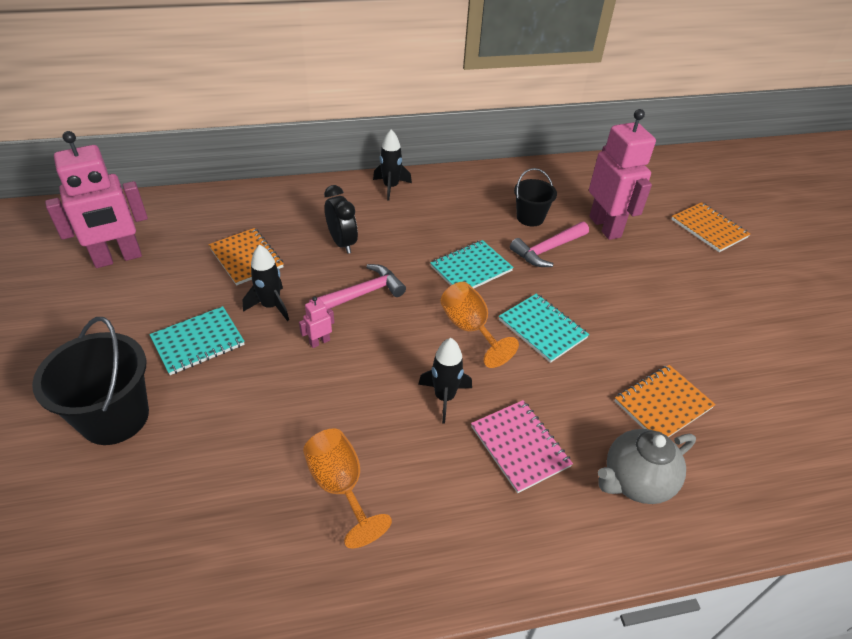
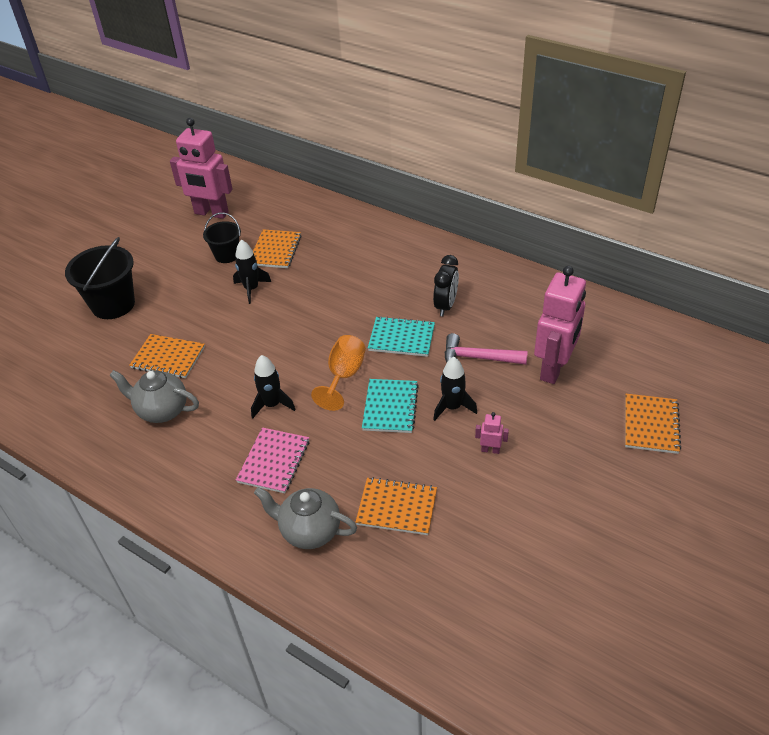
camera: 50 degrees right, 0 degrees up
turquoise notebook [150,306,245,375] -> none
pink robot [299,297,334,348] -> pink robot moved to [475,412,509,454]
orange goblet [303,428,392,549] -> grey teapot [109,370,199,423]
pink hammer [309,264,406,310] -> none
black clock [324,185,358,254] -> black clock moved to [433,255,459,316]
black rocket [373,129,412,201] -> black rocket moved to [433,357,477,421]
black bucket [514,168,557,226] -> black bucket moved to [203,212,241,263]
none -> orange notebook [129,334,205,378]

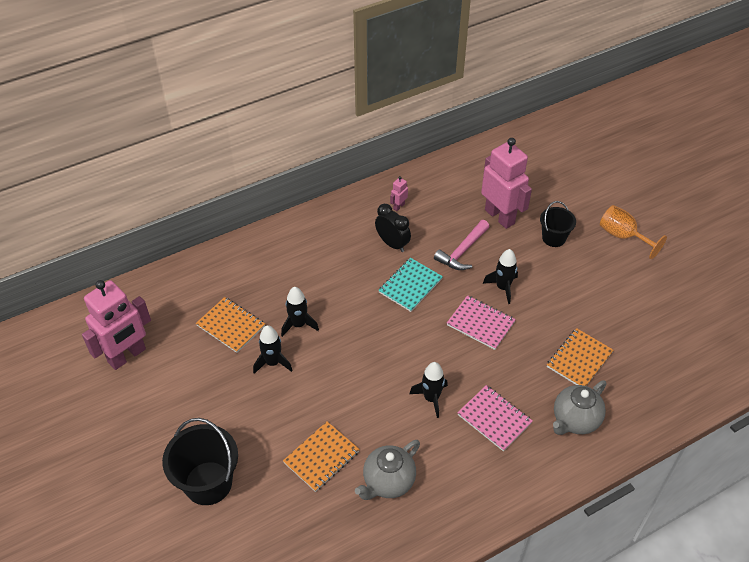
camera: 65 degrees left, 5 degrees up
black bucket [203,212,241,263] -> black bucket moved to [540,201,576,247]
orange goblet [311,335,366,411] -> orange goblet moved to [600,205,667,259]
turquoise notebook [362,379,419,433] -> pink notebook [447,295,516,350]
pink robot [475,412,509,454] -> pink robot moved to [390,176,408,211]
orange notebook [625,394,681,454] -> none
none -> black rocket [281,287,319,337]

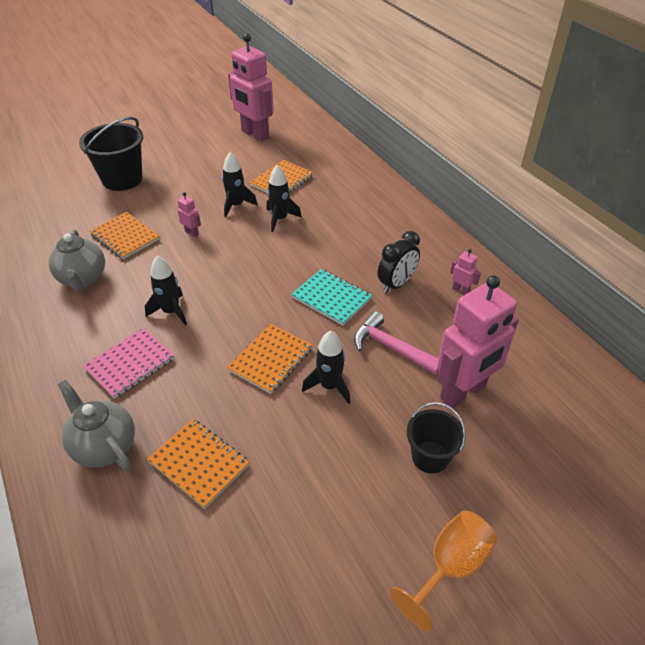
camera: 90 degrees right, 5 degrees down
grey teapot [355,440,420,500] -> grey teapot turned 150 degrees counterclockwise [49,229,105,291]
pink notebook [447,295,516,350] -> orange notebook [227,324,313,394]
none -> pink robot [178,192,201,237]

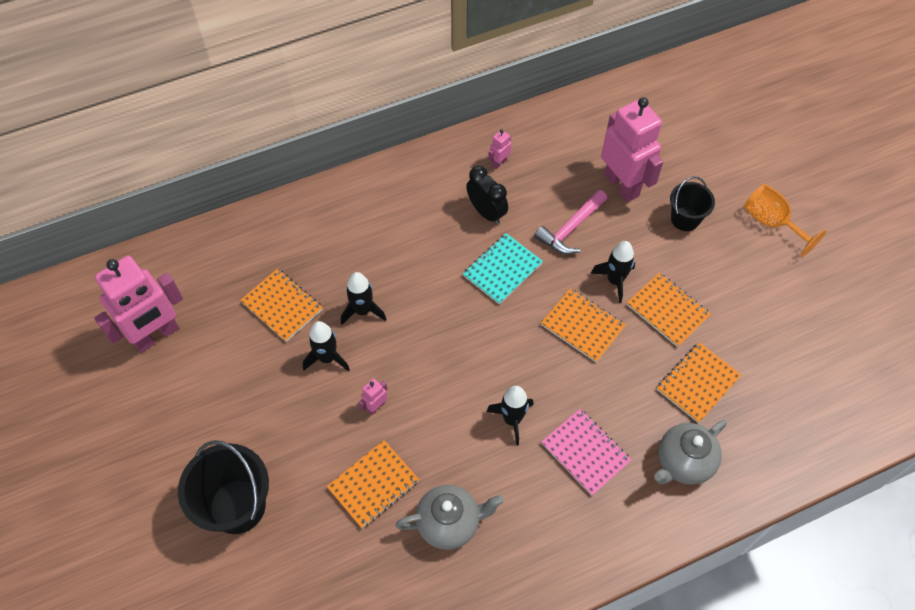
camera: 85 degrees left, 15 degrees up
none -> orange notebook [627,273,711,347]

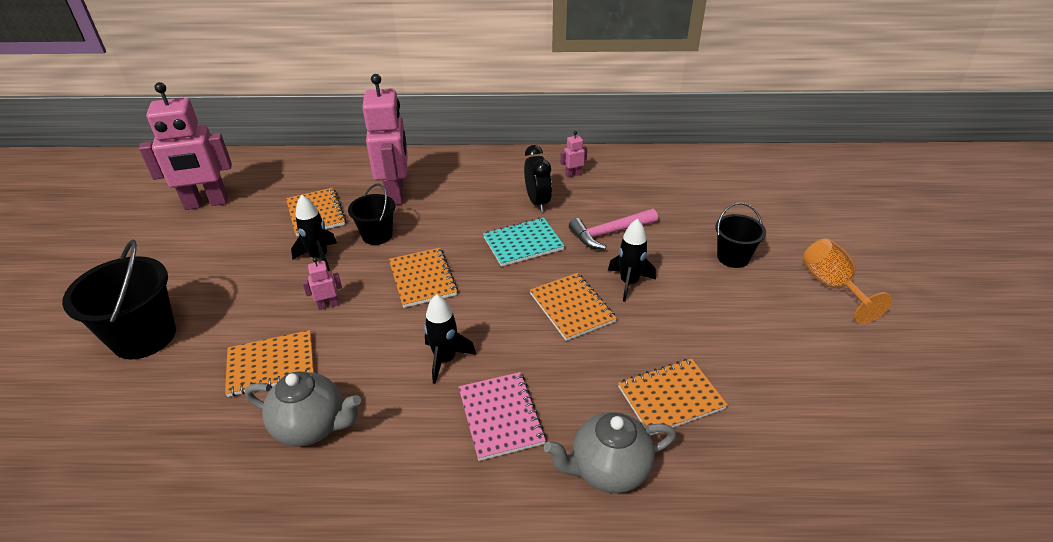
camera: 25 degrees right, 20 degrees down
black rocket [341,272,386,325] -> black bucket [348,183,396,245]
pink robot [601,97,663,202] -> pink robot moved to [362,74,408,205]
orange notebook [627,273,711,347] -> orange notebook moved to [389,248,458,308]

